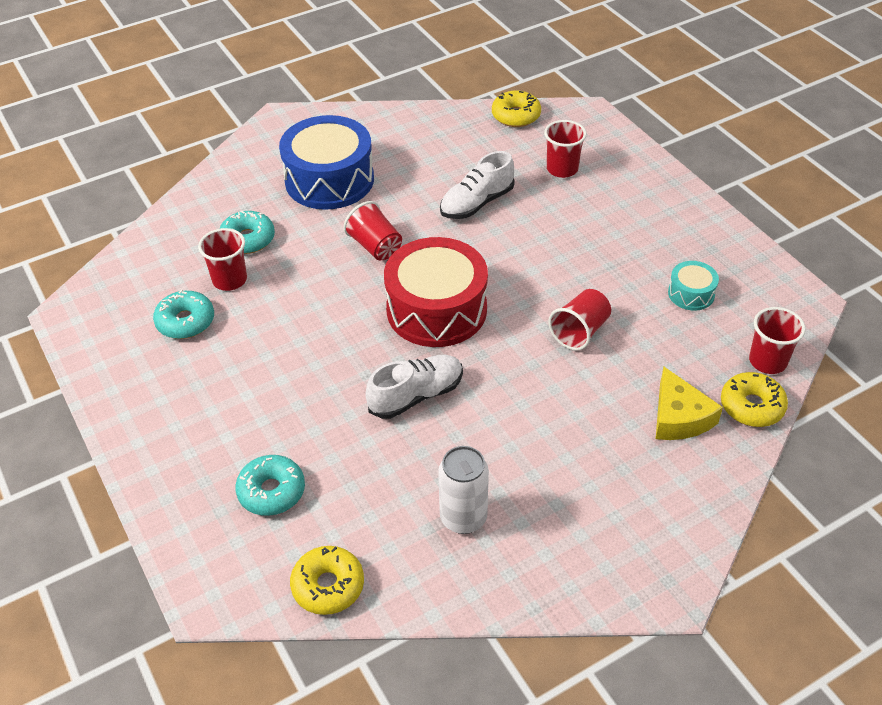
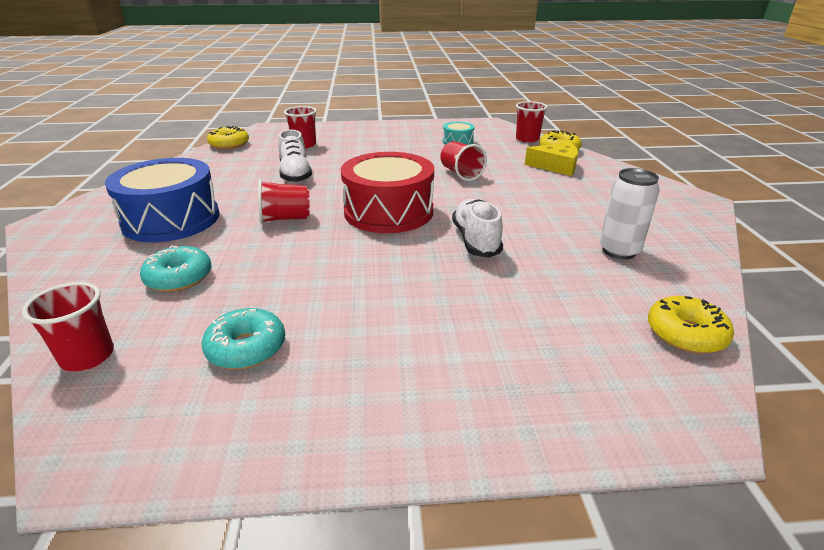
camera: 65 degrees left, 15 degrees down
red cup [198,228,247,291] -> red cup moved to [22,282,114,371]
turquoise donut [235,455,305,516] -> none

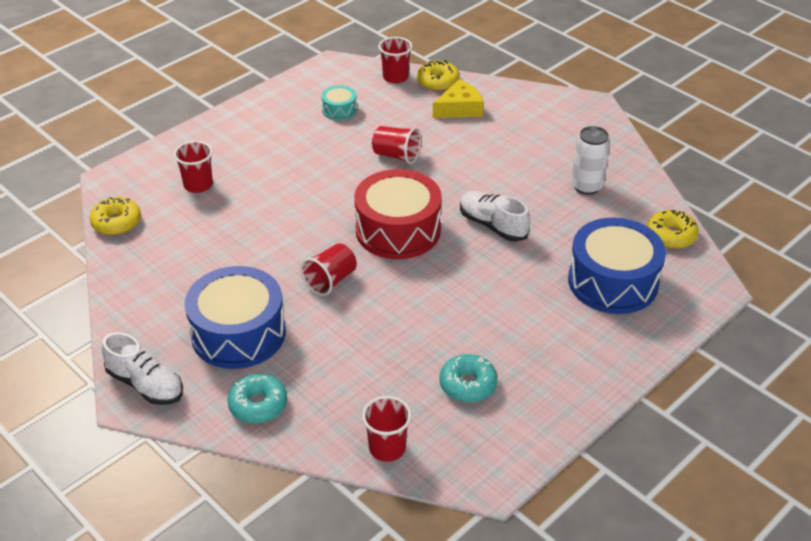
camera: 40 degrees left, 10 degrees up
turquoise donut [140,245,212,292] -> turquoise donut moved to [227,374,287,424]
white shoe [278,130,312,183] -> white shoe moved to [102,332,183,405]
none -> blue drum [568,218,666,314]

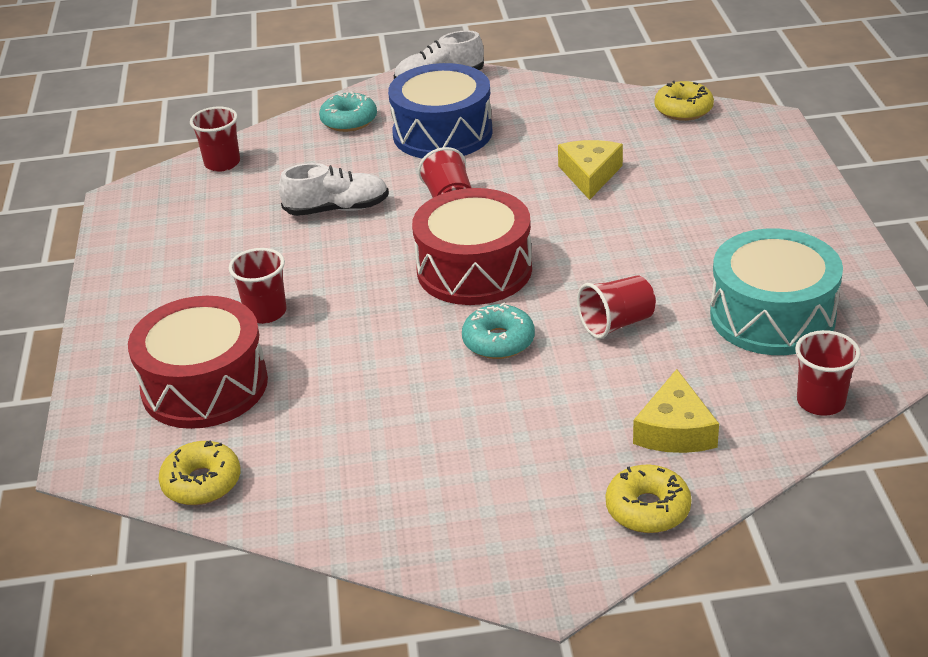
camera: 130 degrees right, 5 degrees down
red cup [174,141,213,193] -> red cup moved to [229,248,287,324]
turquoise drum [321,85,357,120] -> turquoise drum [710,228,843,355], size x2.17
yellow donut [417,60,460,91] -> yellow donut moved to [606,465,692,533]
turquoise donut [439,354,498,402] -> turquoise donut moved to [462,302,535,359]
white shoe [460,191,530,242] -> white shoe moved to [279,163,389,216]
blue drum [568,218,666,314] -> red drum [128,296,268,429]
white can [571,126,610,195] -> none
none -> yellow cheese [558,140,623,200]

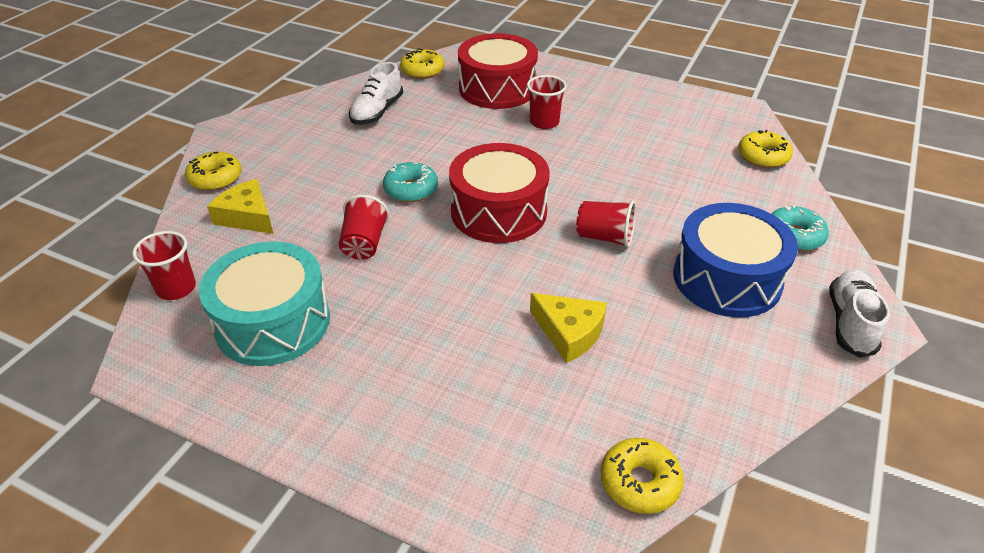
camera: 120 degrees right, 5 degrees up
red cup [190,106,240,172] -> yellow donut [738,130,793,168]
white shoe [279,163,389,216] -> white shoe moved to [349,62,403,125]

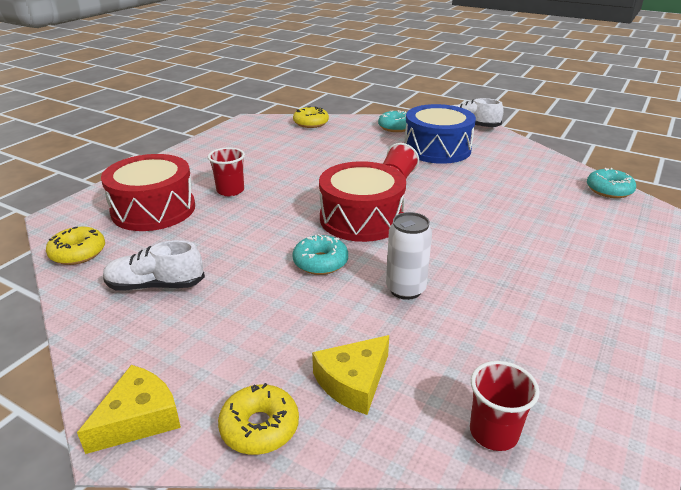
camera: 85 degrees left, 10 degrees down
turquoise drum [199,241,330,366] -> none
red cup [339,195,389,259] -> white can [386,212,432,300]
white shoe [349,62,403,125] -> white shoe turned 150 degrees clockwise [103,240,205,291]
yellow cheese [530,293,607,363] -> yellow cheese moved to [77,365,181,454]
yellow donut [601,438,684,514] -> turquoise donut [587,168,636,198]

